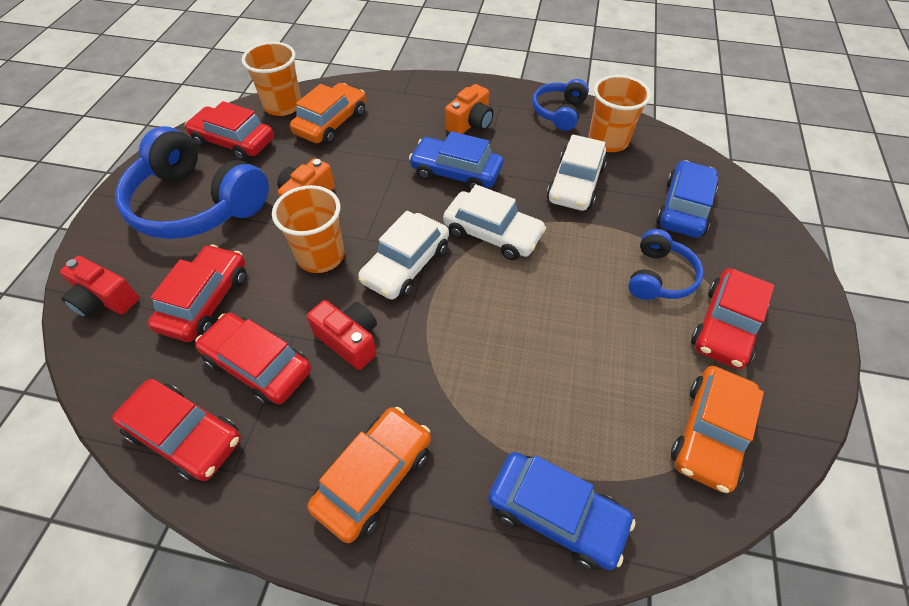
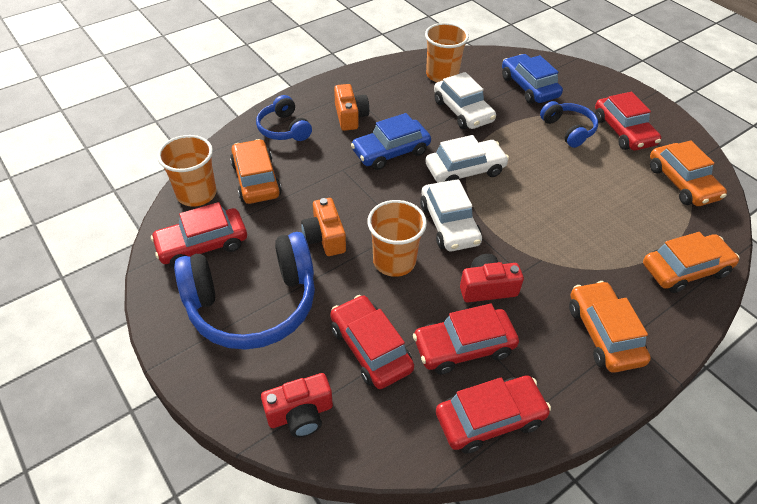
camera: 50 degrees left, 5 degrees down
blue car [488,452,636,570] -> orange car [643,232,739,293]
blue headphones [532,79,589,131] -> blue headphones moved to [256,95,312,141]

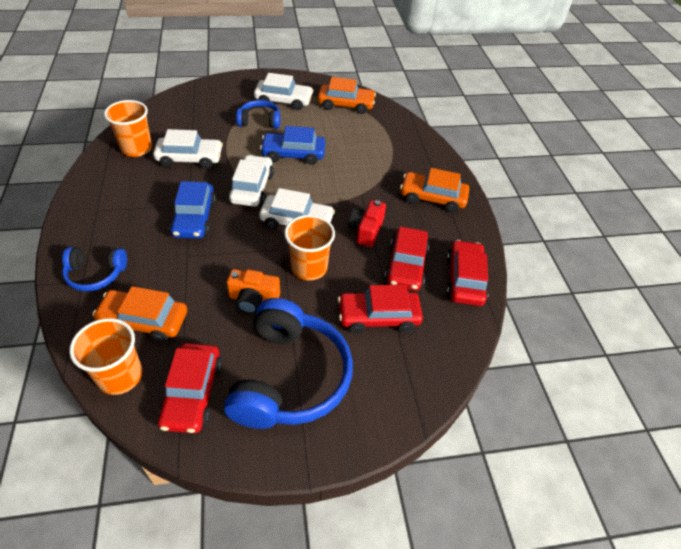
camera: 65 degrees left, 0 degrees up
red camera [261,373,333,437] -> none
orange camera [334,84,369,131] -> none
blue car [502,54,563,104] -> blue car moved to [260,126,325,165]
red car [595,92,661,151] -> white car [254,73,313,110]
orange car [643,232,739,293] -> none

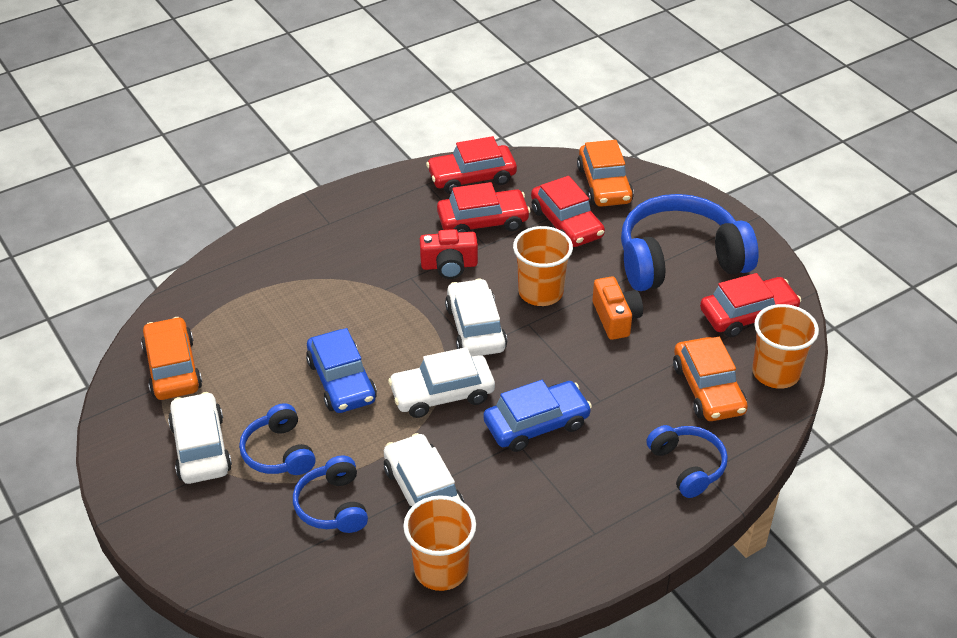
camera: 110 degrees left, 5 degrees down
orange car [400,168,469,212] -> orange car moved to [577,140,634,207]
none -> blue headphones [293,455,368,533]

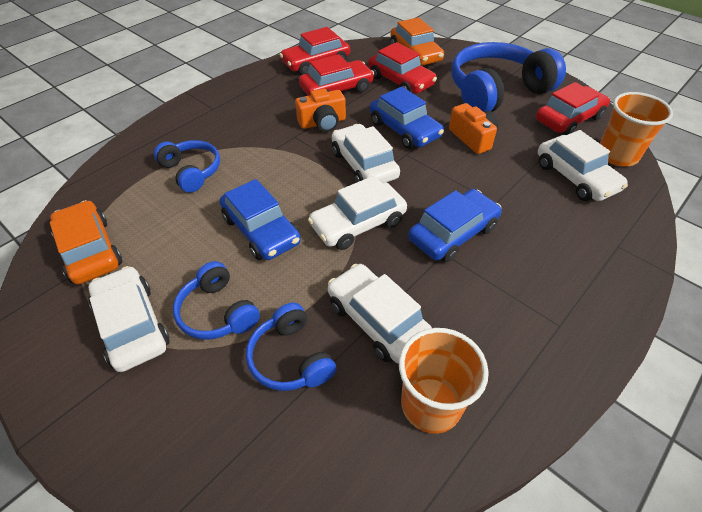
camera: 15 degrees left, 5 degrees up
red camera [420,229,478,279] -> orange camera [295,89,346,132]
orange cup [513,226,573,306] -> blue car [370,87,444,149]
blue headphones [646,425,728,498] -> blue headphones moved to [154,140,220,193]
orange car [673,337,748,421] -> white car [538,130,628,201]

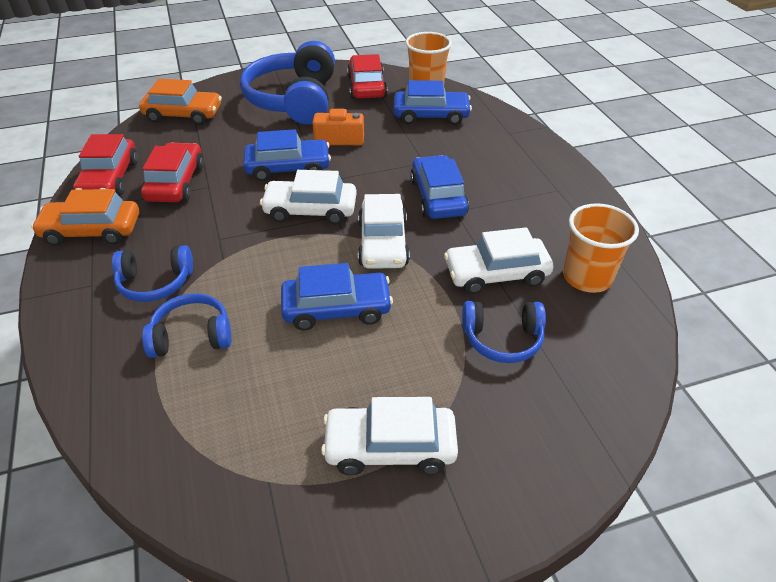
camera: 60 degrees left, 5 degrees down
orange car [50,200,122,284] -> orange car moved to [31,189,139,246]
blue headphones [173,261,260,339] -> blue headphones moved to [112,245,193,302]
orange camera [295,89,346,132] -> none
red car [368,42,437,94] -> none
white car [538,130,628,201] -> blue car [394,80,472,125]

